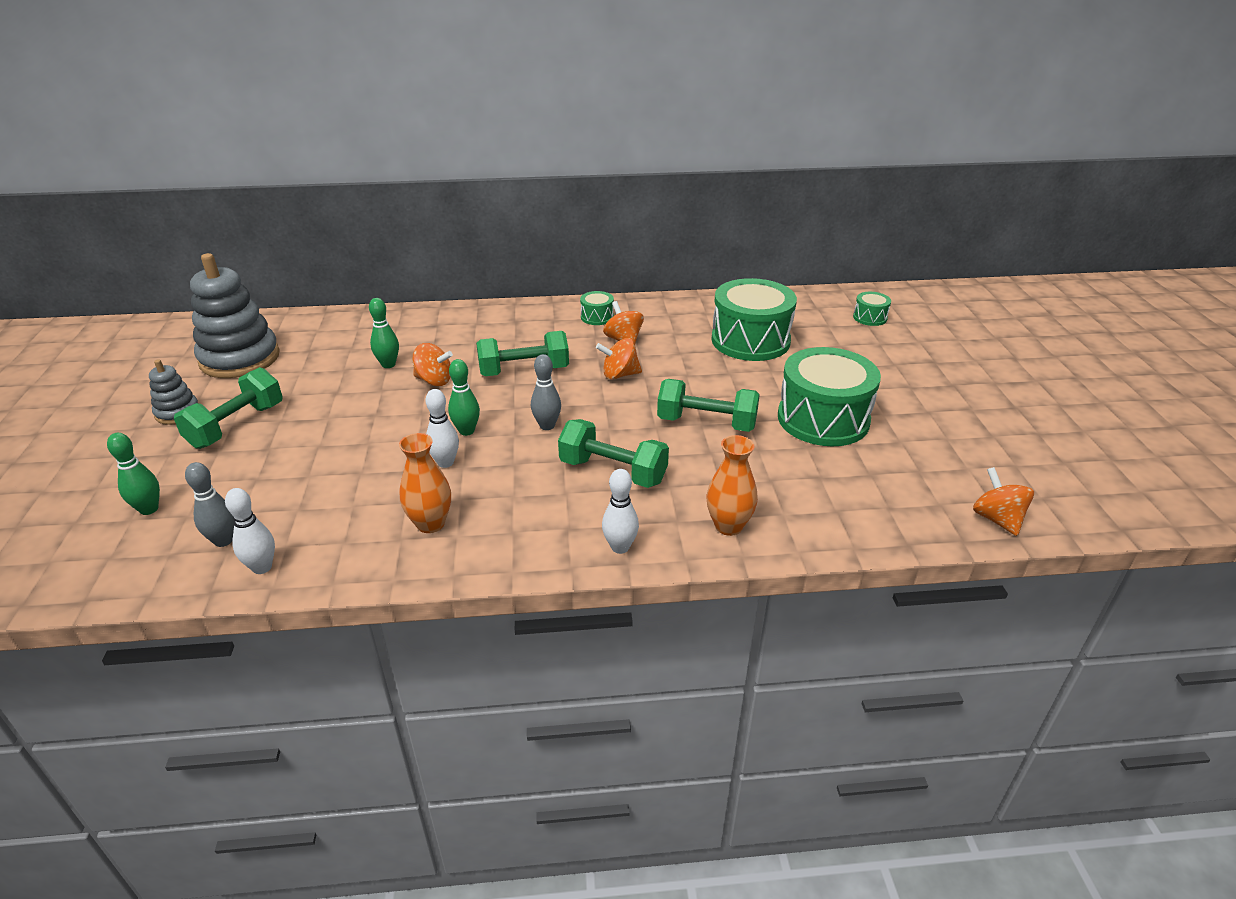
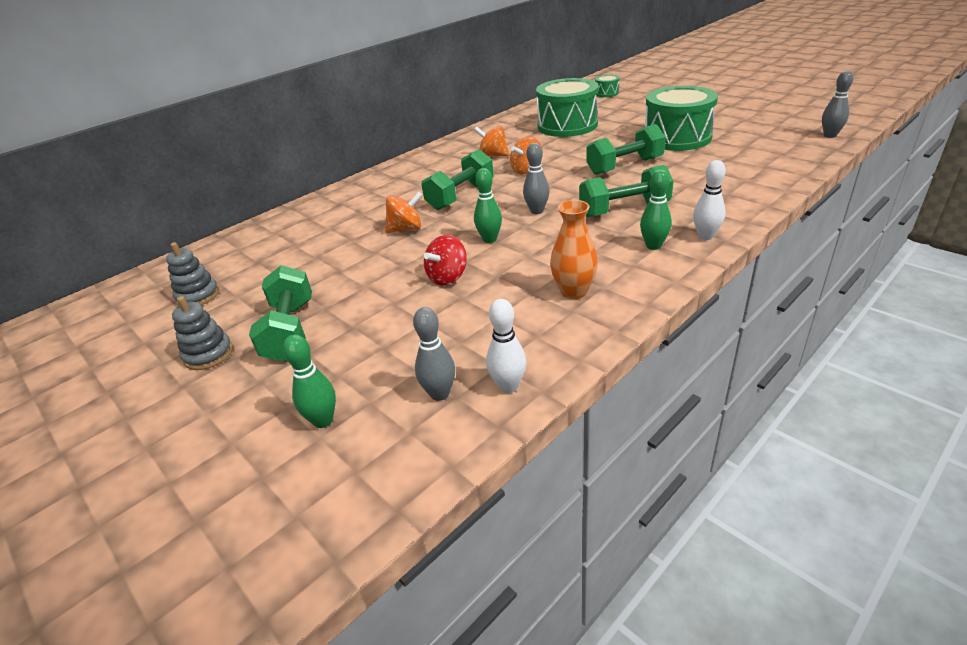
camera: 35 degrees left, 0 degrees up
grey stacking toy [190,253,280,378] -> grey stacking toy [166,242,219,306], size x0.50
green bowling pin [369,298,399,368] -> green bowling pin moved to [640,170,672,250]
white bowling pin [426,389,459,468] -> none
green drum [580,291,614,325] -> none
orange vase [706,435,758,536] -> none
orange spinning top [973,467,1034,536] -> grey bowling pin [822,71,853,138]
none -> red spinning top [424,235,467,286]

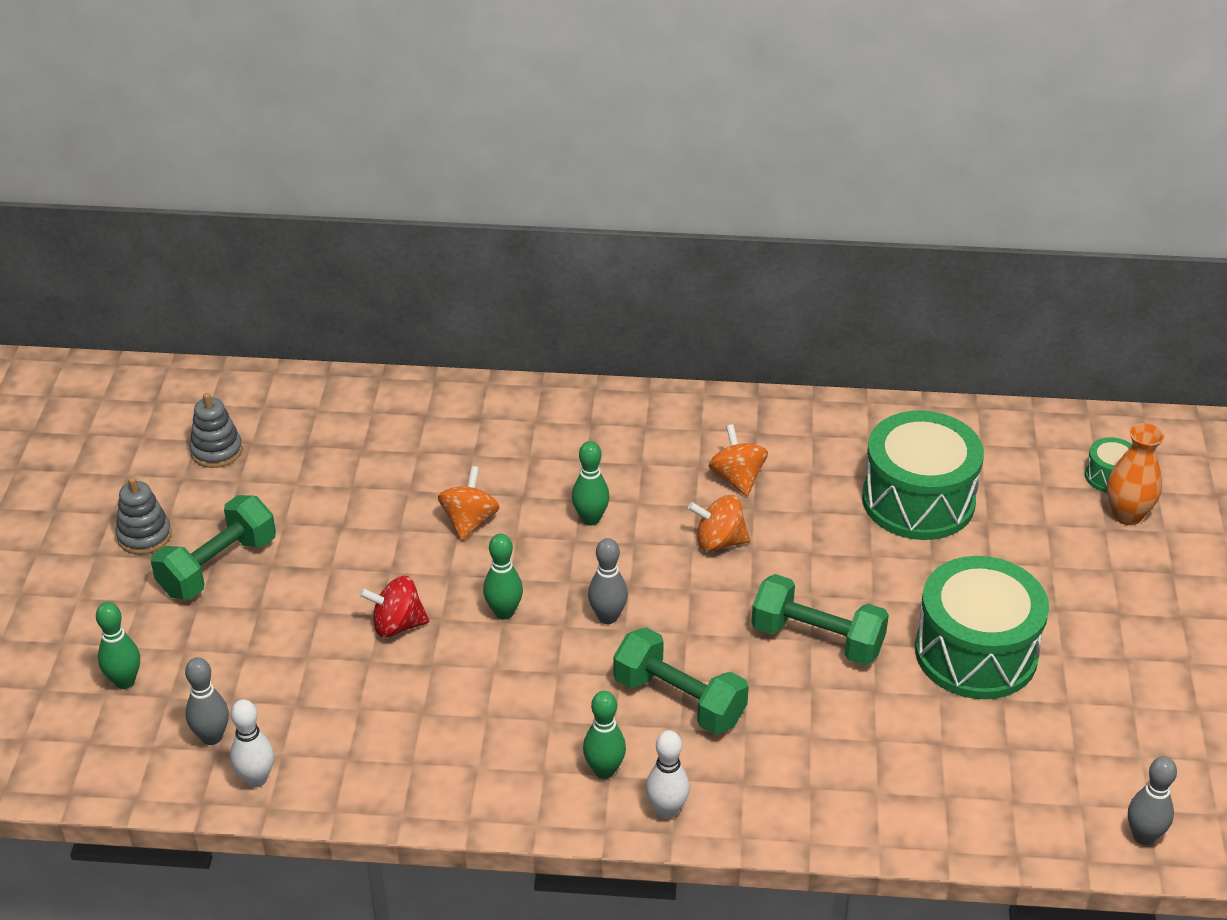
camera: 45 degrees right, 5 degrees up
orange spinning top [385,191,423,233] -> orange spinning top turned 105 degrees counterclockwise [438,466,500,541]
green dumbbell [421,149,494,210] -> green bowling pin [572,441,610,525]
orange vase [550,200,598,299] -> orange vase moved to [1107,423,1164,525]

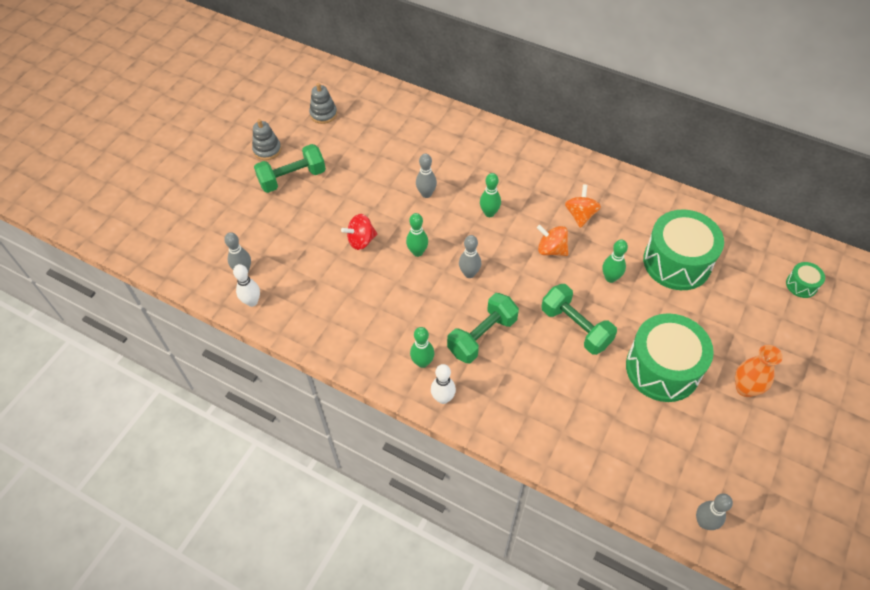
camera: 25 degrees right, 15 degrees up
green bowling pin [96,602,140,689] -> green bowling pin moved to [603,239,628,283]
red spinning top [359,576,429,638] -> red spinning top turned 45 degrees counterclockwise [341,214,377,250]
orange spinning top [438,466,500,541] -> grey bowling pin [416,153,437,198]
green dumbbell [613,627,749,734] -> green dumbbell turned 75 degrees clockwise [447,293,519,363]
orange vase [1107,423,1164,525] -> orange vase moved to [735,345,783,397]

